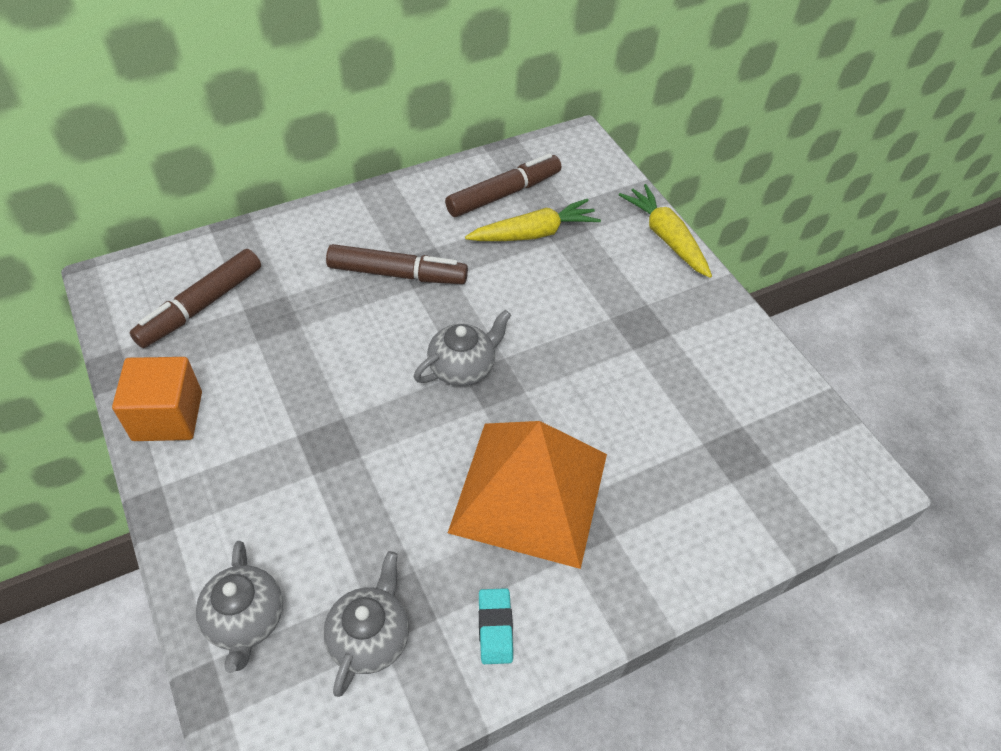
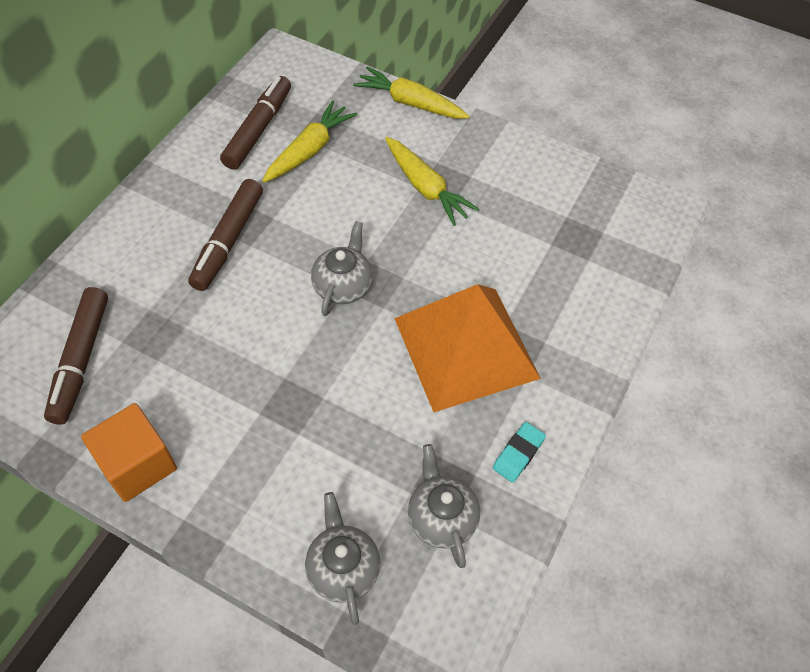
camera: 35 degrees left, 5 degrees up
grey teapot [196,541,283,673] -> grey teapot turned 150 degrees counterclockwise [305,492,381,625]
brown marker [326,244,468,284] -> brown marker turned 135 degrees clockwise [188,179,263,291]
turquoise eraser [479,588,513,664] -> turquoise eraser turned 75 degrees clockwise [493,422,546,483]
none -> yellow carrot [385,137,479,226]

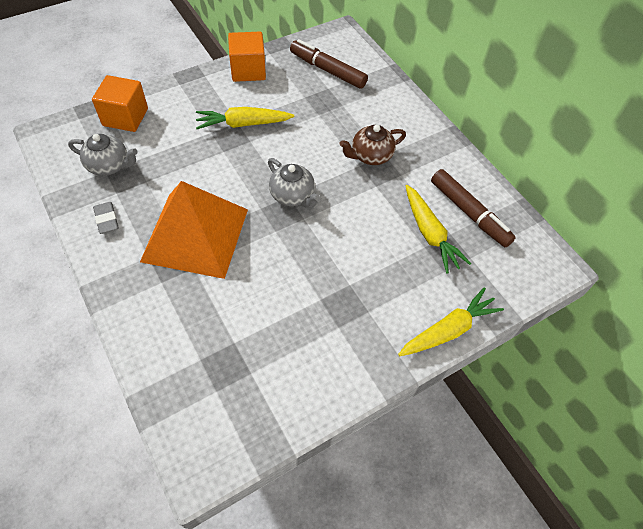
camera: 120 degrees right, 0 degrees up
brown marker [188,179,263,291] -> brown teapot [340,125,406,165]
grey teapot [305,492,381,625] -> orange cube [92,75,148,132]
yellow carrot [385,137,479,226] -> yellow carrot moved to [196,107,294,129]
turquoise eraser [493,422,546,483] -> grey eraser [93,202,119,234]

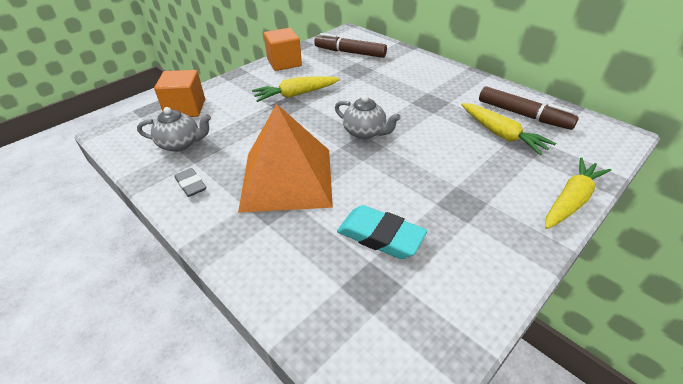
camera: 10 degrees left, 15 degrees down
brown teapot [340,125,406,165] -> none
none -> turquoise eraser [337,205,427,259]

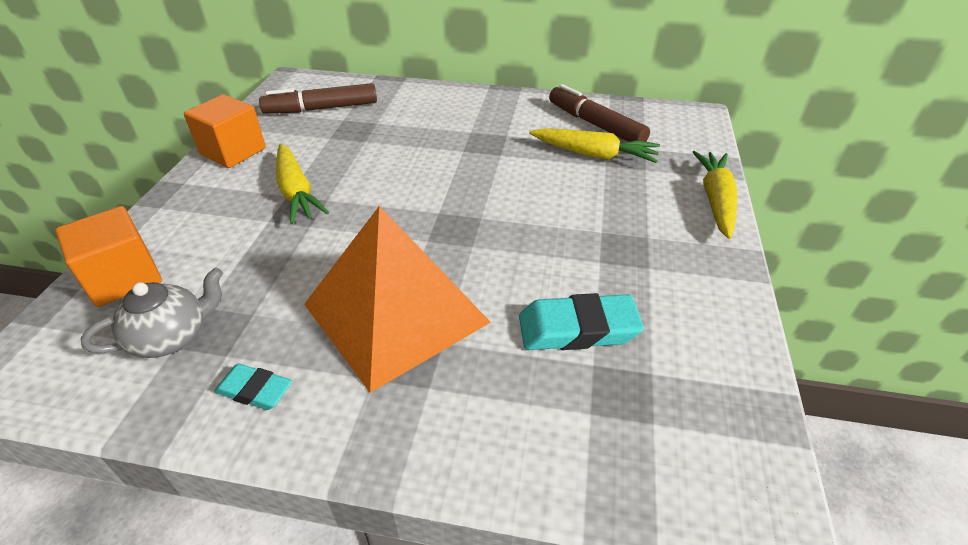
camera: 35 degrees left, 0 degrees up
grey eraser [175,168,206,197] -> turquoise eraser [214,364,292,410]
yellow carrot [252,76,340,102] -> yellow carrot turned 60 degrees counterclockwise [276,144,329,224]
grey teapot [335,95,401,139] -> none
brown marker [479,86,579,130] -> brown marker turned 135 degrees counterclockwise [549,84,650,142]

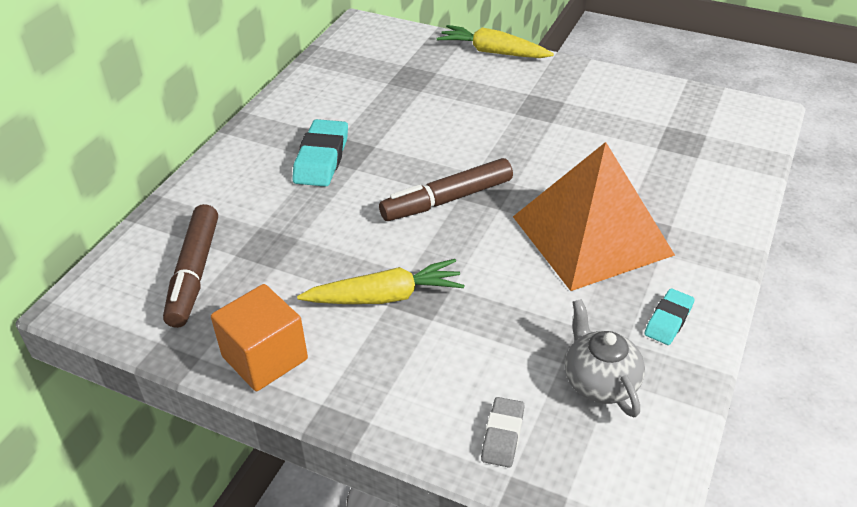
camera: 75 degrees left, 0 degrees up
orange cube [55,206,162,307] -> grey eraser [481,397,524,468]
turquoise eraser [519,293,644,350] -> turquoise eraser moved to [292,119,348,187]
yellow carrot [529,128,660,163] -> none
brown marker [549,84,650,142] -> brown marker moved to [379,158,513,221]

